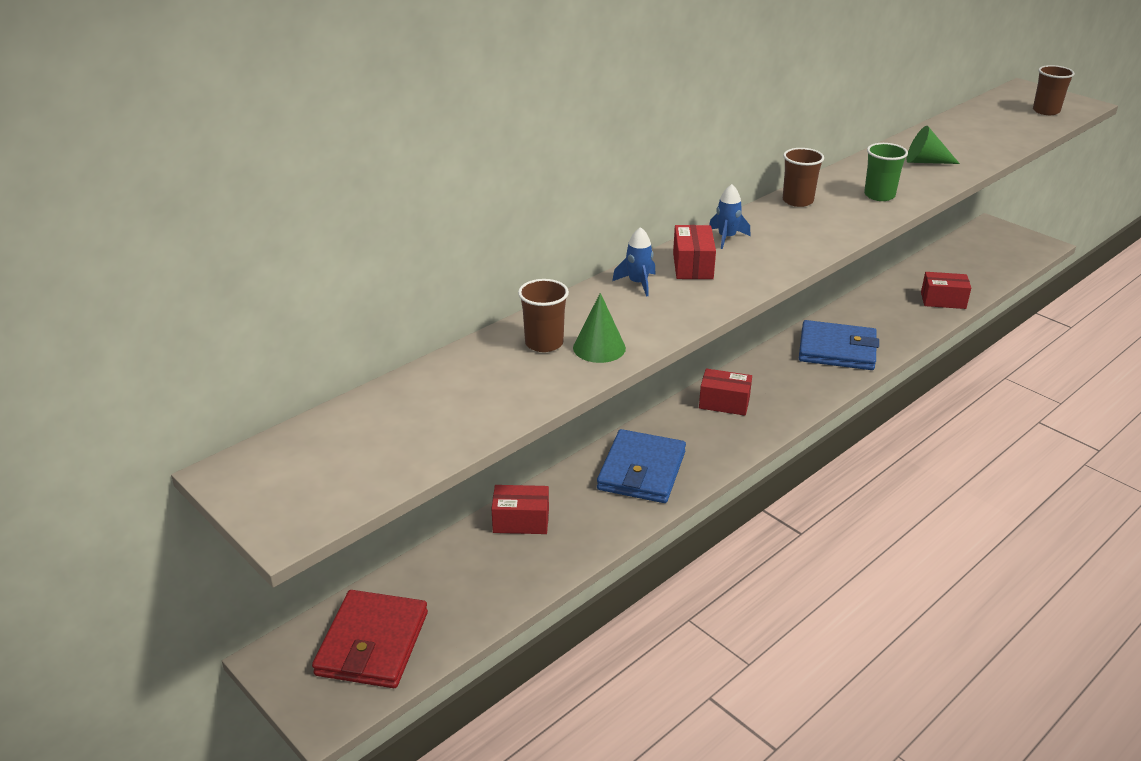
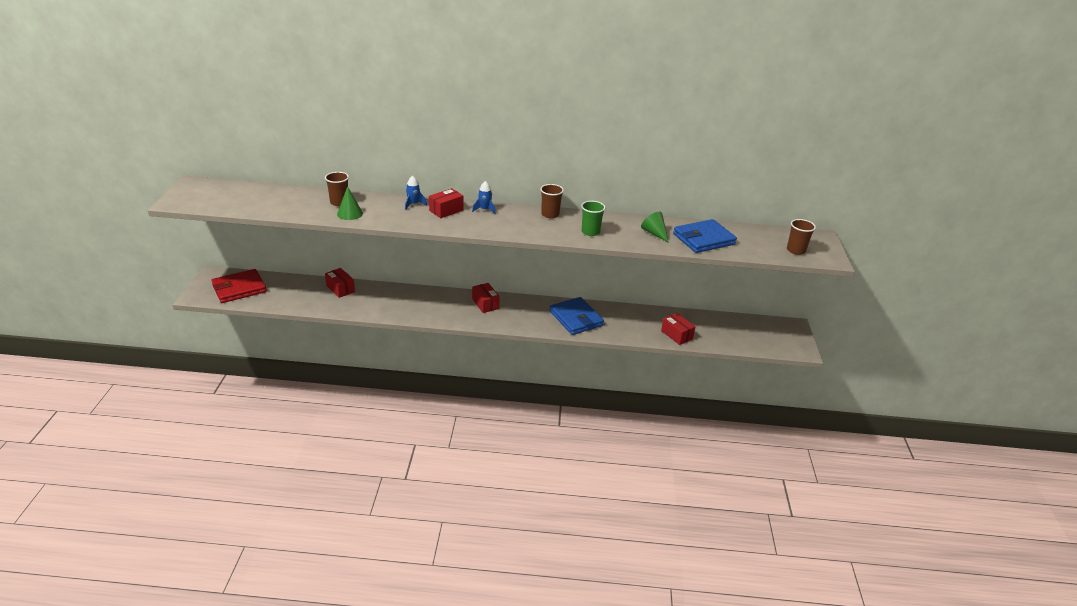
camera: 45 degrees right, 0 degrees up
blue wallet [597,429,686,503] -> blue wallet moved to [673,219,737,253]

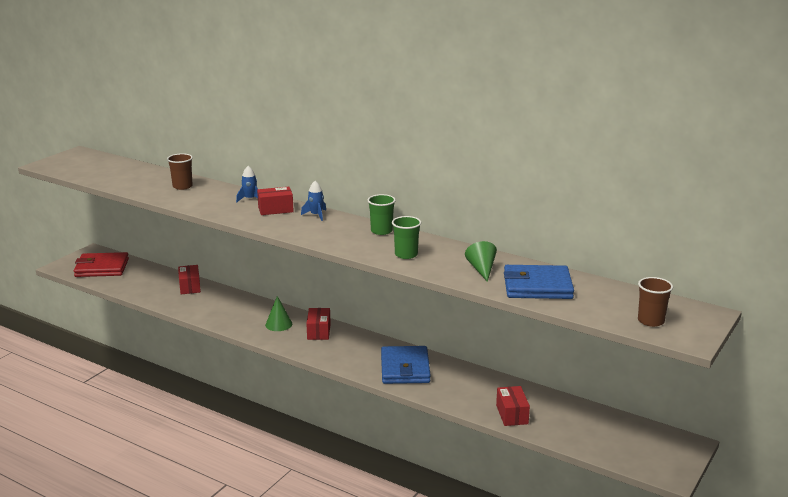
camera: 30 degrees right, 10 degrees down
green cone [337,186,363,220] -> green cone moved to [265,296,292,331]
brown cup [540,184,564,218] -> green cup [368,194,396,235]

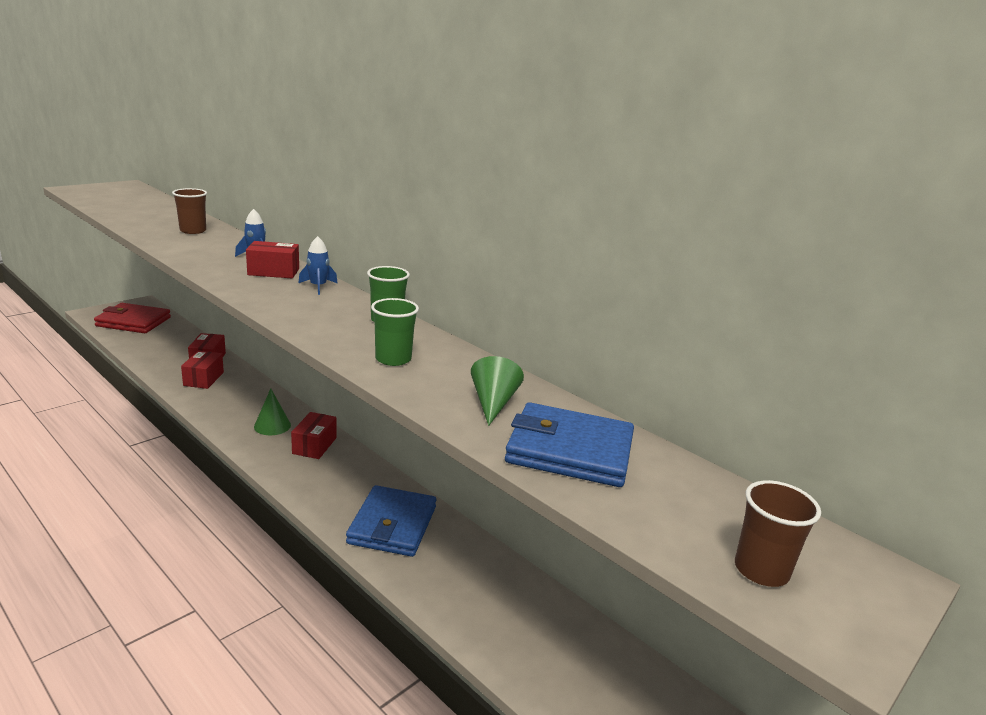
camera: 10 degrees right, 0 degrees up
red box [496,386,530,426] -> red box moved to [181,351,224,389]

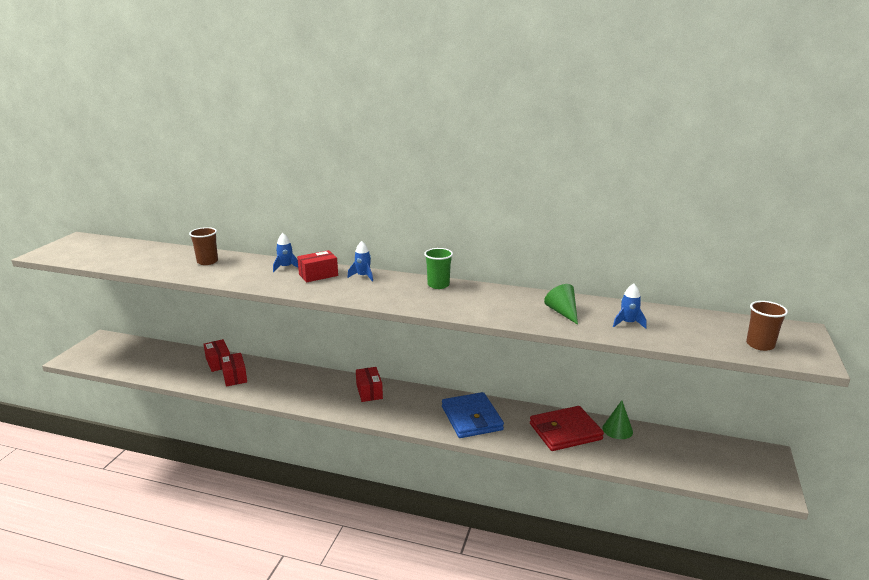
camera: 25 degrees left, 0 degrees up
red wallet [94,303,171,333] -> red wallet moved to [530,406,604,451]
green cone [254,388,291,435] -> green cone moved to [602,400,633,439]
green cup [371,298,419,366] -> none
blue wallet [505,402,634,487] -> blue rocket [613,283,647,329]

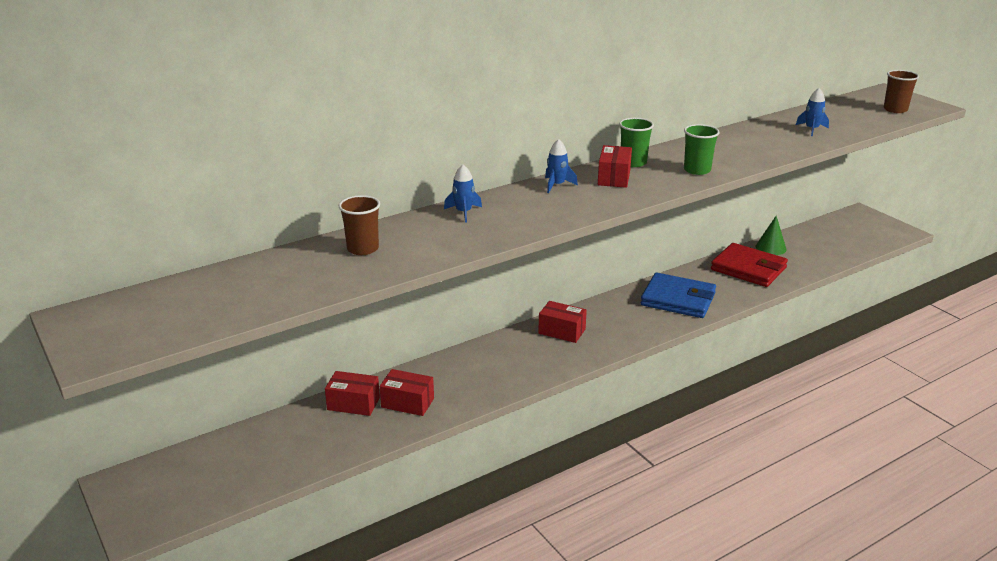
camera: 50 degrees left, 5 degrees up
red box [297,250,338,282] -> red box moved to [598,145,632,188]
red wallet [530,406,604,451] -> red wallet turned 75 degrees counterclockwise [711,243,788,287]
green cone [544,284,578,325] -> none
none -> green cup [684,124,720,175]

